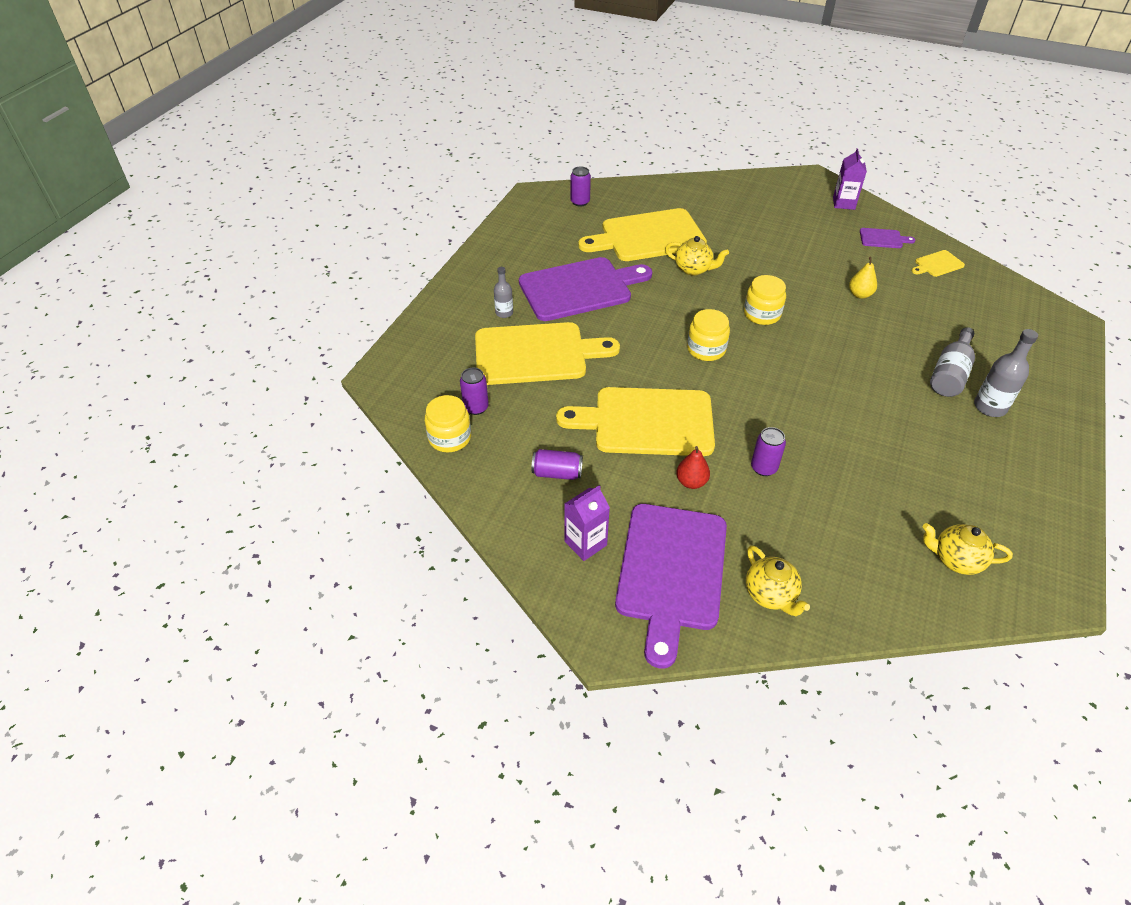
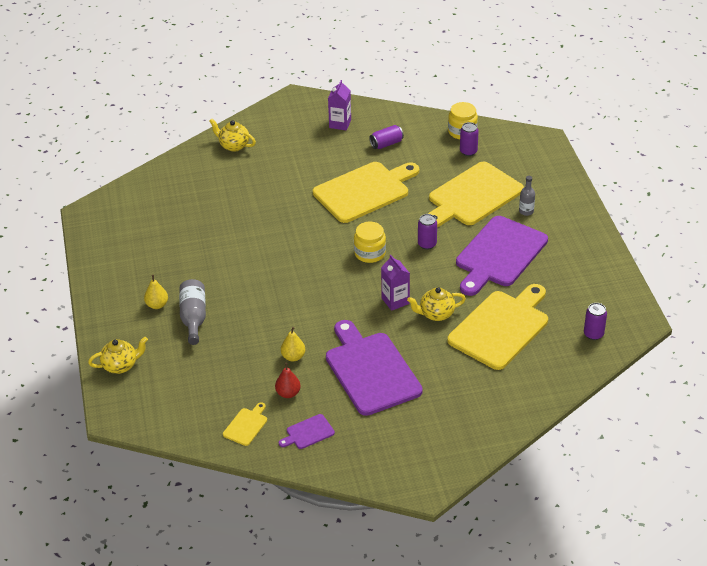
camera: 145 degrees right, 5 degrees down
purple cutting board [615,504,727,668] -> purple cutting board moved to [326,320,423,416]
red pear [676,446,710,489] -> red pear moved to [275,363,301,398]
yellow jar [744,275,786,325] -> none
purple can [751,427,786,476] -> purple can moved to [418,214,437,250]
purple carton [833,148,867,210] -> purple carton moved to [381,255,410,311]
yellow teapot [923,523,1013,575] -> yellow teapot moved to [88,337,148,374]
grey bottle [974,329,1038,417] -> yellow pear [144,275,168,309]

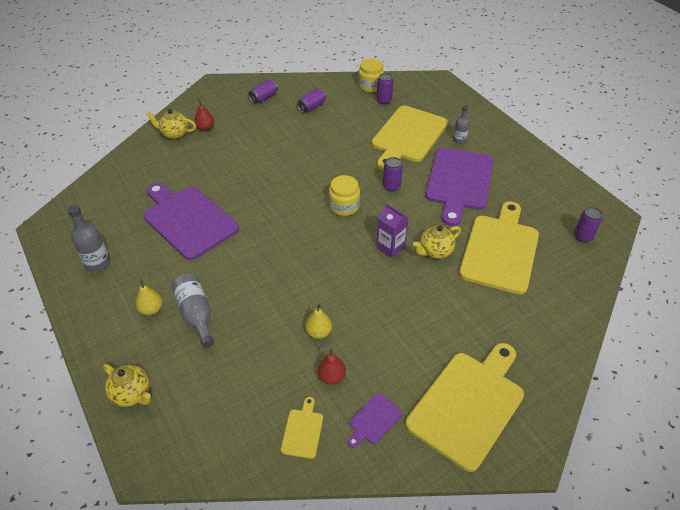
camera: 20 degrees left, 5 degrees up
yellow teapot [88,337,148,374] -> yellow teapot turned 75 degrees clockwise [103,364,151,407]
yellow cutting board [313,162,419,223] -> yellow cutting board moved to [406,343,524,472]
purple cutting board [326,320,423,416] -> purple cutting board moved to [144,183,239,260]
purple carton [328,80,351,131] -> purple can [249,80,278,104]
none -> grey bottle [67,205,110,272]
none -> red pear [194,100,214,131]

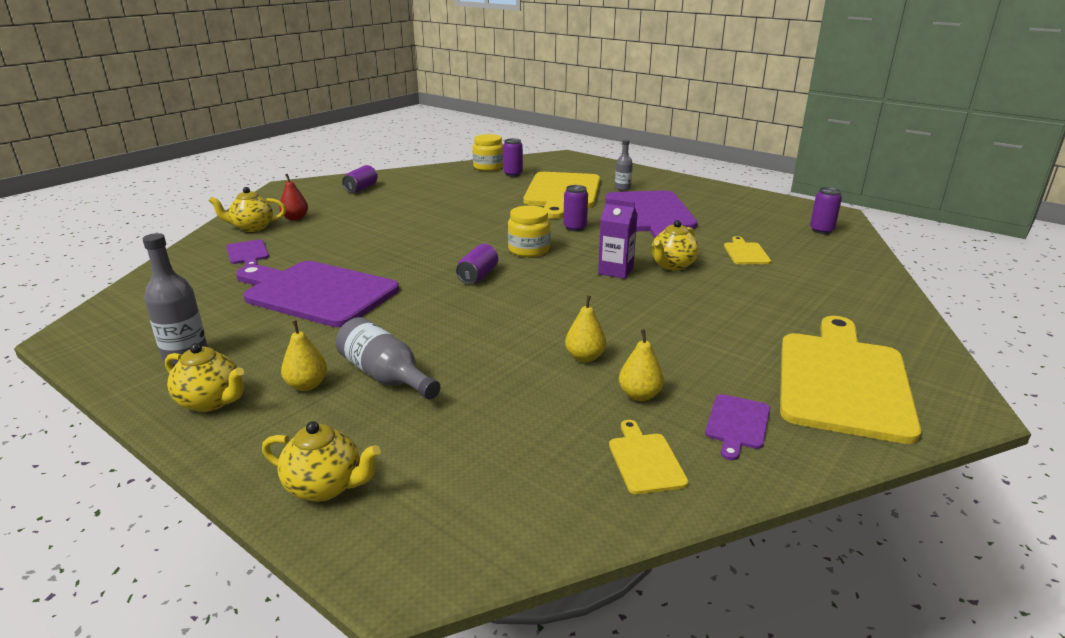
camera: 20 degrees left, 20 degrees down
purple can [297,88,326,113] -> purple can moved to [456,244,498,284]
red pear [318,349,346,385] -> yellow pear [619,329,664,401]
yellow cutting board [459,201,539,295] -> yellow cutting board [724,236,771,264], size x0.43
none -> yellow teapot [165,343,244,412]
none -> purple cutting board [226,239,269,266]

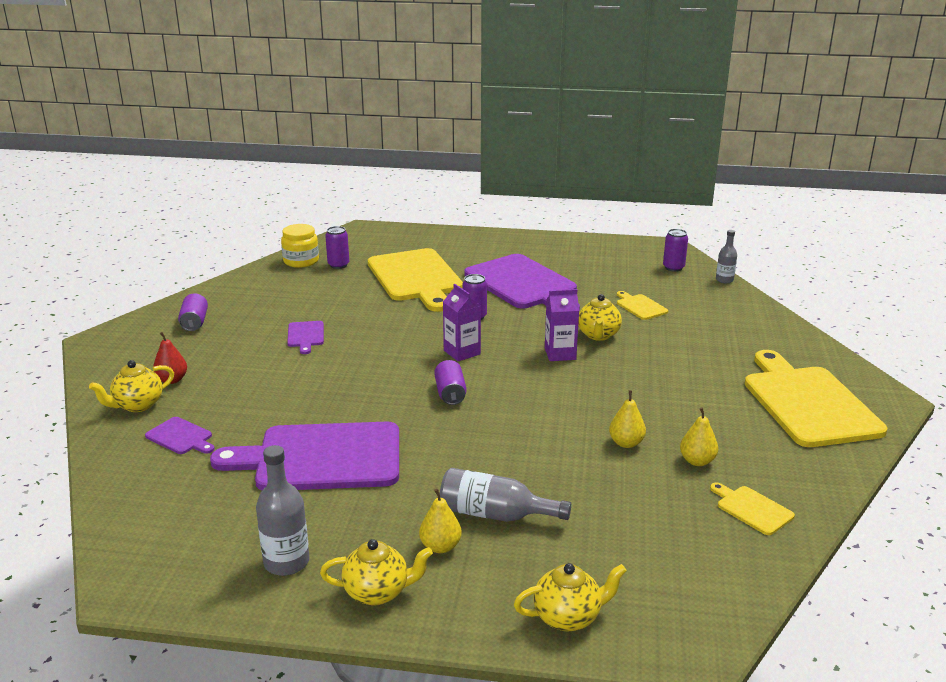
camera: 30 degrees left, 0 degrees up
yellow jar [508,205,551,257] -> purple carton [443,284,481,361]
grey bottle [615,140,633,191] -> grey bottle moved to [716,230,737,284]
purple cutting board [705,394,770,461] -> purple cutting board moved to [287,321,324,354]

